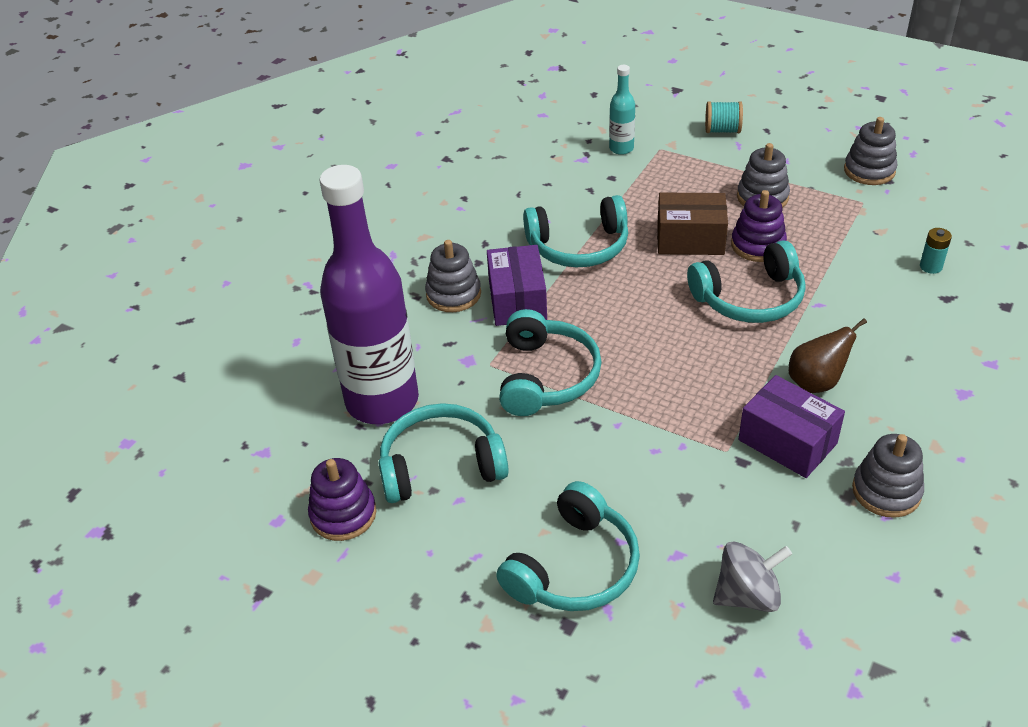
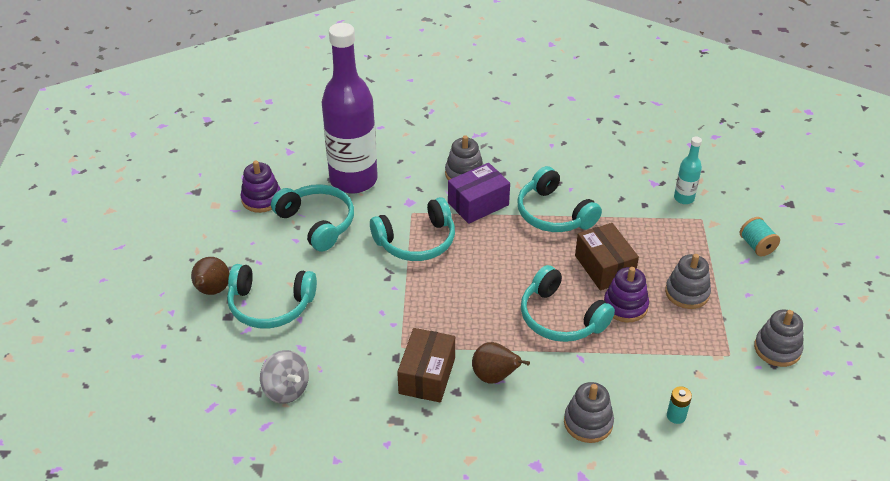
camera: 60 degrees right, 0 degrees up
purple box [739,375,845,478] -> brown box [397,328,455,403]
grey stacking toy [852,434,924,518] -> grey stacking toy moved to [564,382,614,443]
none -> brown pear [191,257,229,295]

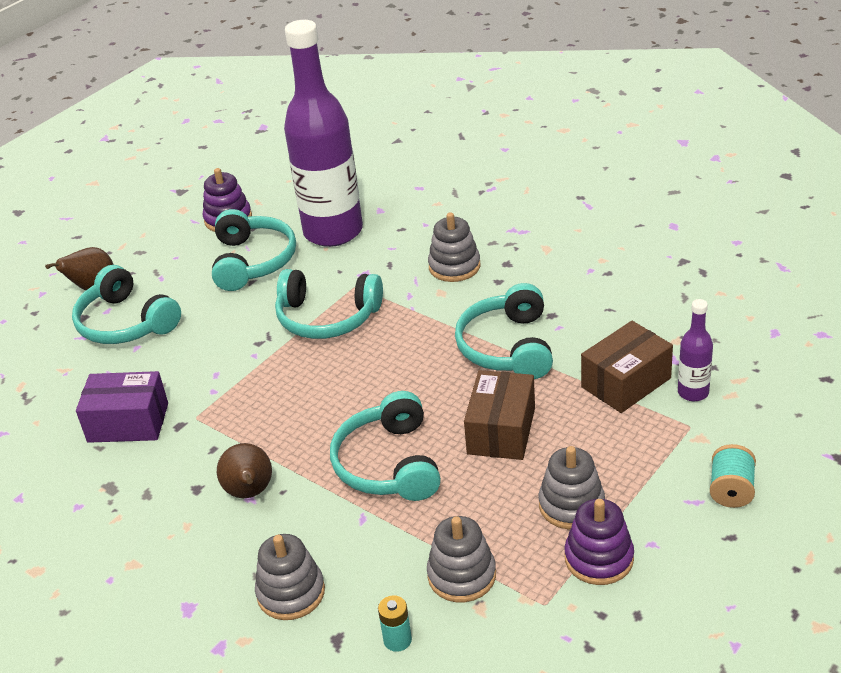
camera: 40 degrees right, 5 degrees down
grey spinning top [260,350,309,404] -> none
brown box [397,328,455,403] -> brown box moved to [581,321,673,413]
purple box [448,163,510,224] -> purple box moved to [76,371,168,443]
purple stacking toy [604,267,649,322] -> purple stacking toy moved to [564,499,634,585]
turquoise bottle [674,137,702,204] -> purple bottle [678,299,713,401]
grey stacking toy [754,309,804,367] -> grey stacking toy moved to [427,516,496,602]

